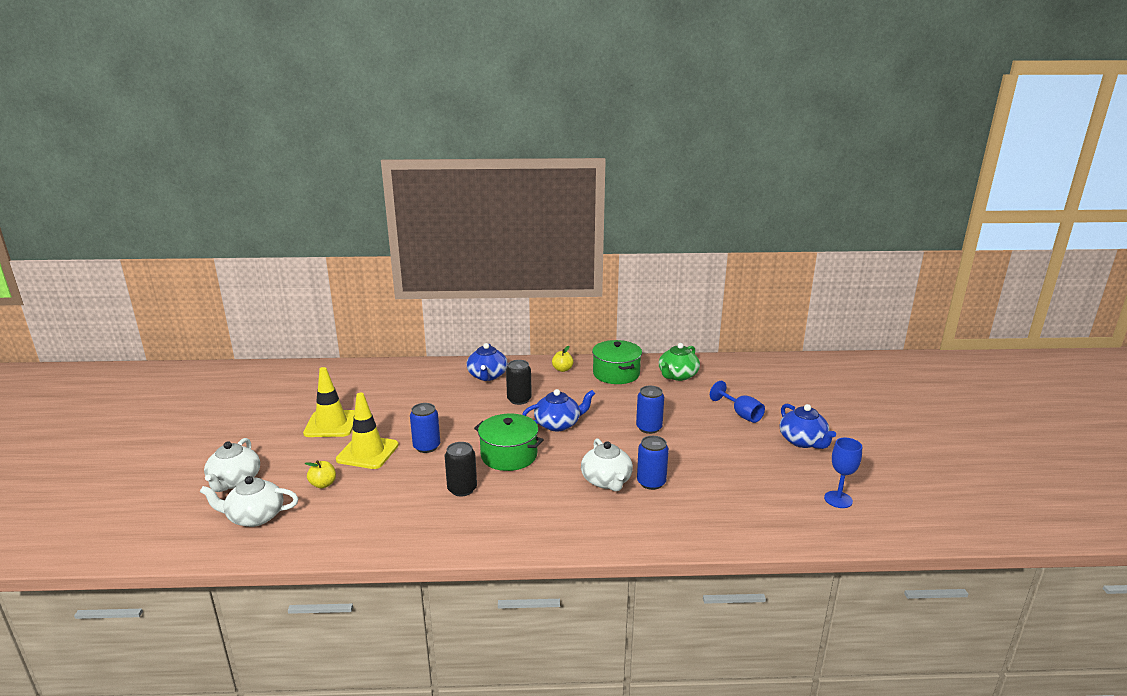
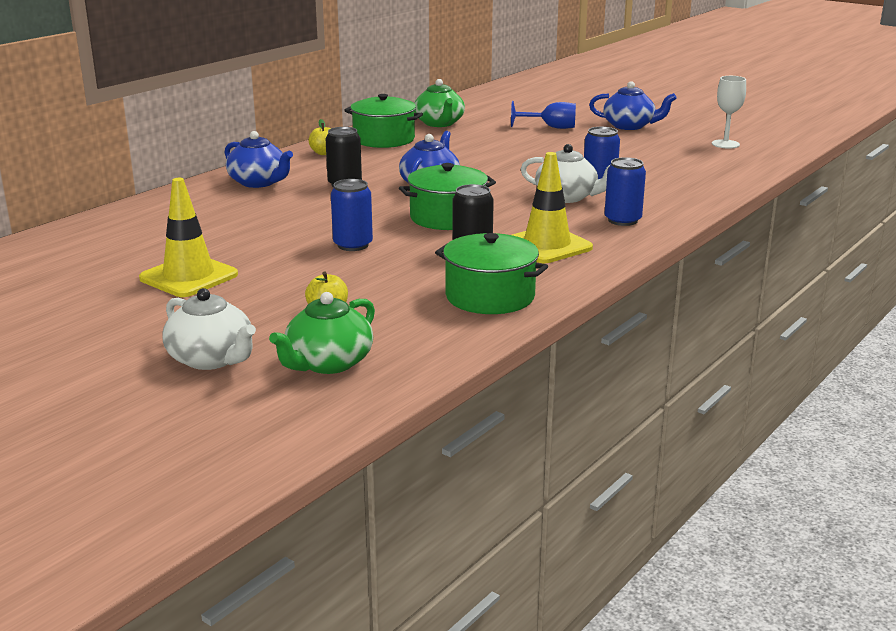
camera: 50 degrees left, 0 degrees up
white teapot [200,476,299,527] -> green teapot [269,292,375,374]
yellow traffic cone [336,393,399,469] -> yellow traffic cone moved to [512,152,593,263]
blue can [636,386,664,434] -> blue can moved to [605,157,646,226]
blue goblet [824,438,862,508] -> white goblet [712,76,746,149]
none -> green pot [435,233,548,314]

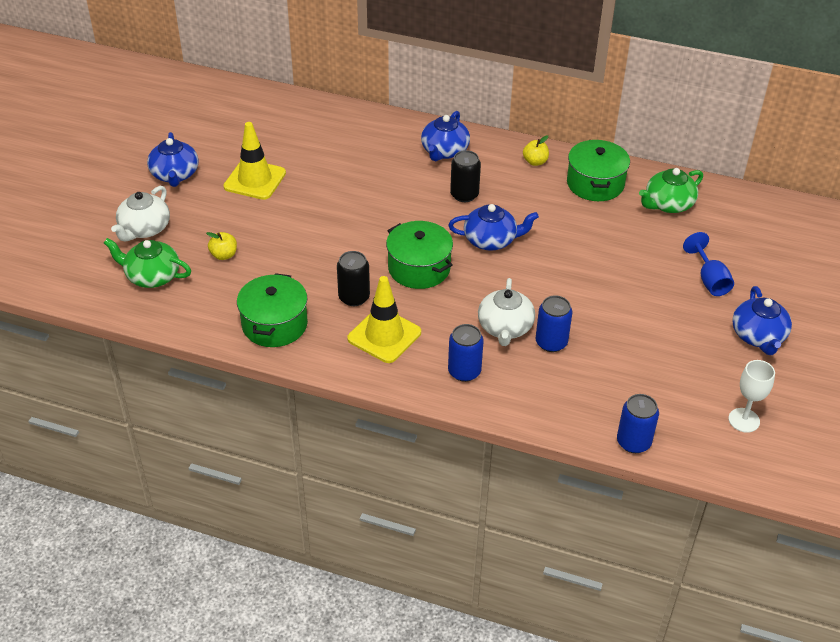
camera: 70 degrees right, 20 degrees up
blue can [331,179,373,251] -> blue can moved to [617,394,659,453]
none -> blue teapot [147,132,199,187]

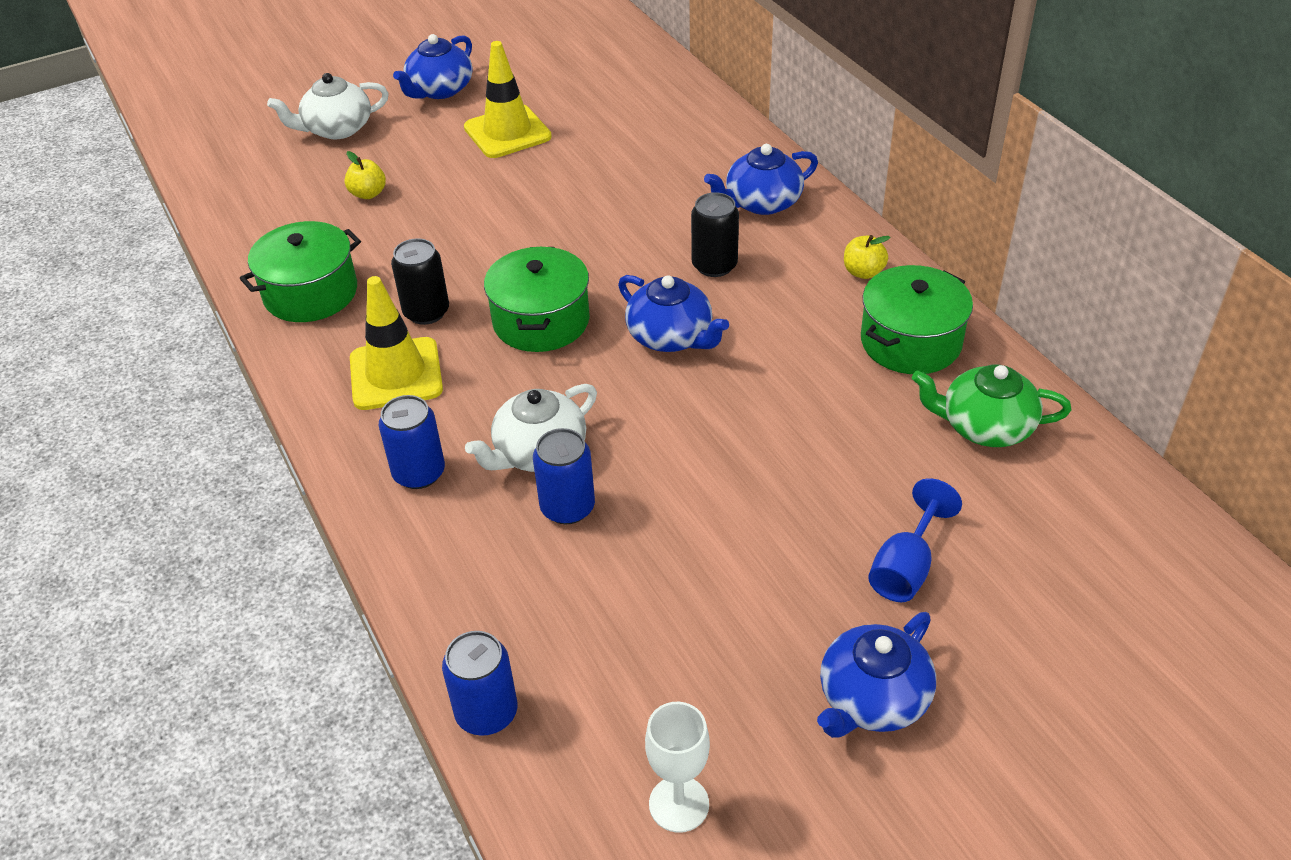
camera: 45 degrees right, 0 degrees up
green teapot [104,238,191,288] -> none

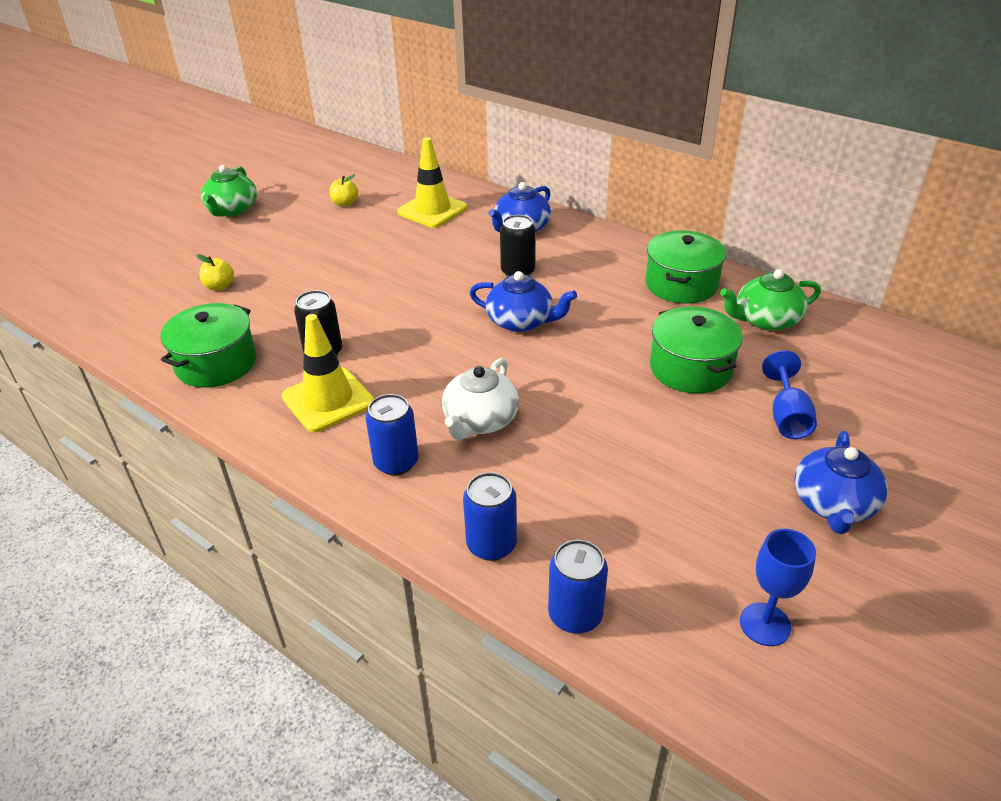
camera: 25 degrees left, 5 degrees down
white teapot [267,73,389,139] -> none
blue teapot [393,34,473,99] -> green teapot [201,165,257,217]
yellow traffic cone [464,41,552,158] -> yellow traffic cone moved to [397,137,467,228]
green pot [484,247,590,352] -> green pot moved to [650,306,743,394]
blue can [533,428,595,524] -> blue can moved to [463,472,517,561]
white goblet [645,702,710,833] -> blue goblet [740,529,816,646]
yellow apple [844,235,890,279] -> yellow apple moved to [329,174,358,207]

